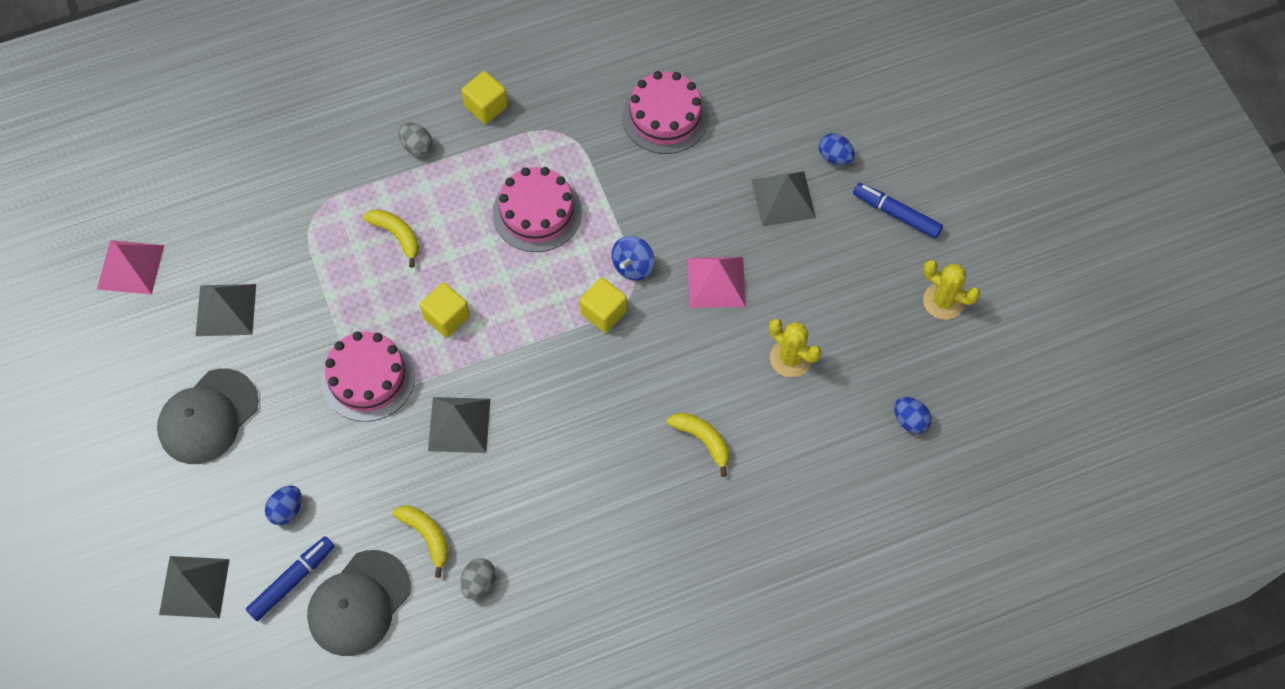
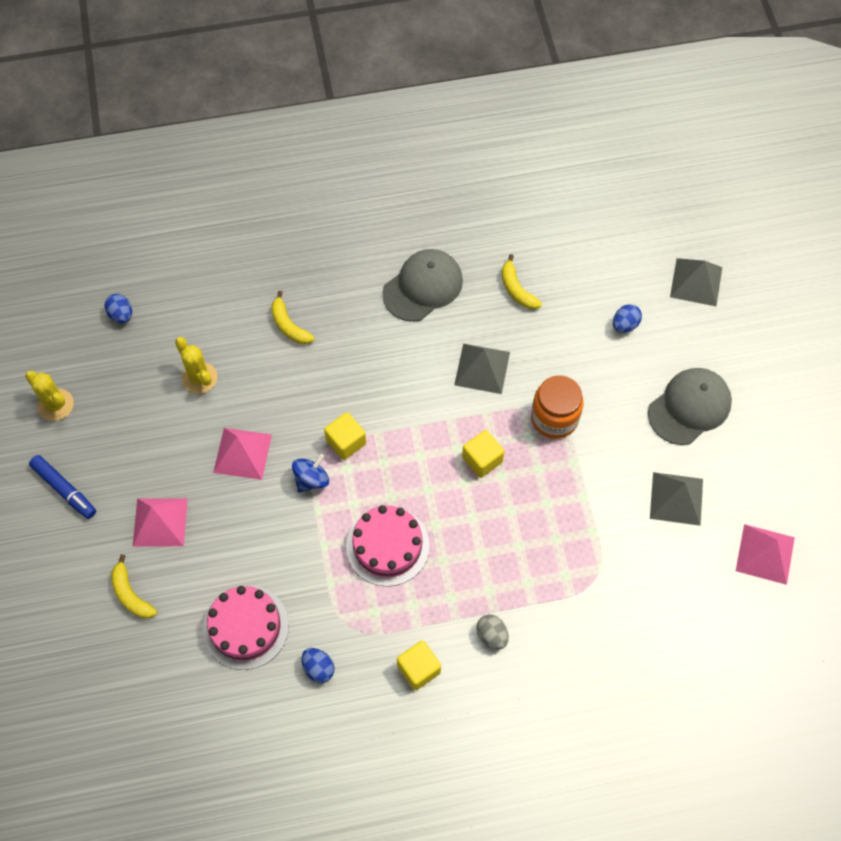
camera: 170 degrees left, 0 degrees up
blue marker [246,536,335,621] -> none
grey cap [307,550,411,656] -> grey cap moved to [382,249,463,322]
pink cake [321,331,415,422] -> orange jar [531,375,584,439]
yellow banana [363,209,419,268] -> yellow banana moved to [111,554,157,618]
grey egg [460,558,496,599] -> none
grey pyramid [751,171,816,227] -> pink pyramid [133,498,188,546]
blue egg [819,133,855,165] -> blue egg moved to [302,648,335,683]

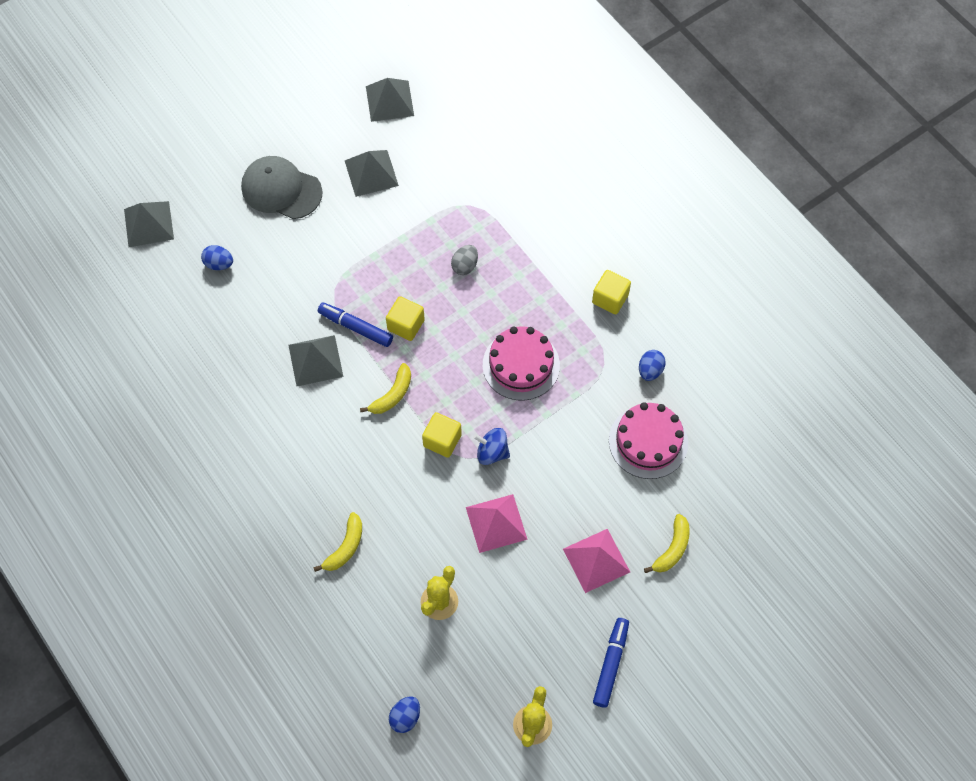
camera: 115 degrees left, 0 degrees up
grey cap [382,249,463,322] -> none
grey egg [476,614,509,649] -> grey egg moved to [451,245,478,275]
yellow banana [502,254,542,309] -> yellow banana moved to [360,363,411,414]
orange jar [531,375,584,439] -> none
pink pyramid [736,524,795,585] -> grey pyramid [366,78,414,122]
none -> blue marker [318,302,393,347]

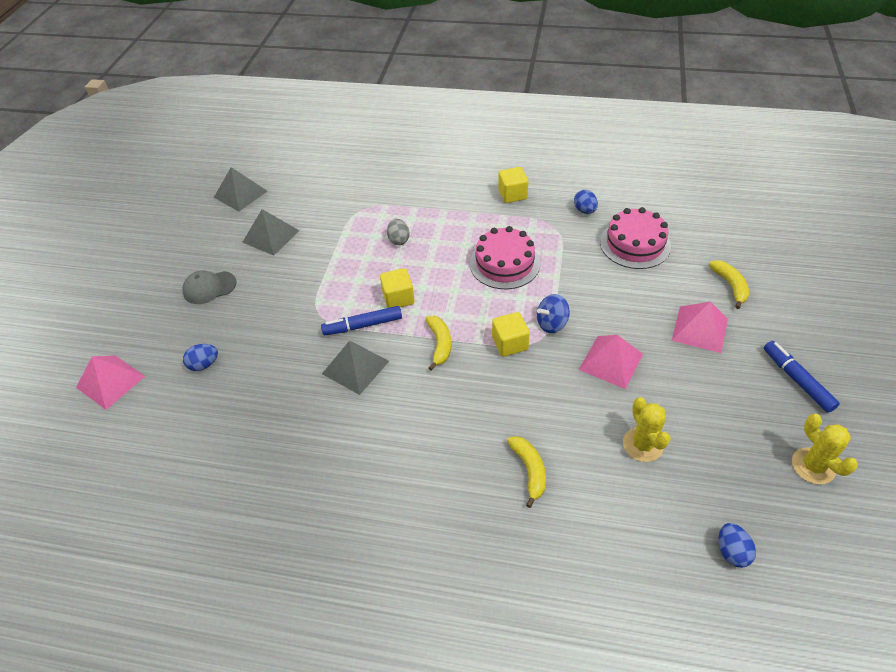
camera: 40 degrees left, 15 degrees down
grey pyramid [124,201,174,247] -> pink pyramid [76,356,145,410]
grey cap [241,156,323,219] -> grey cap [182,271,236,304], size x0.65

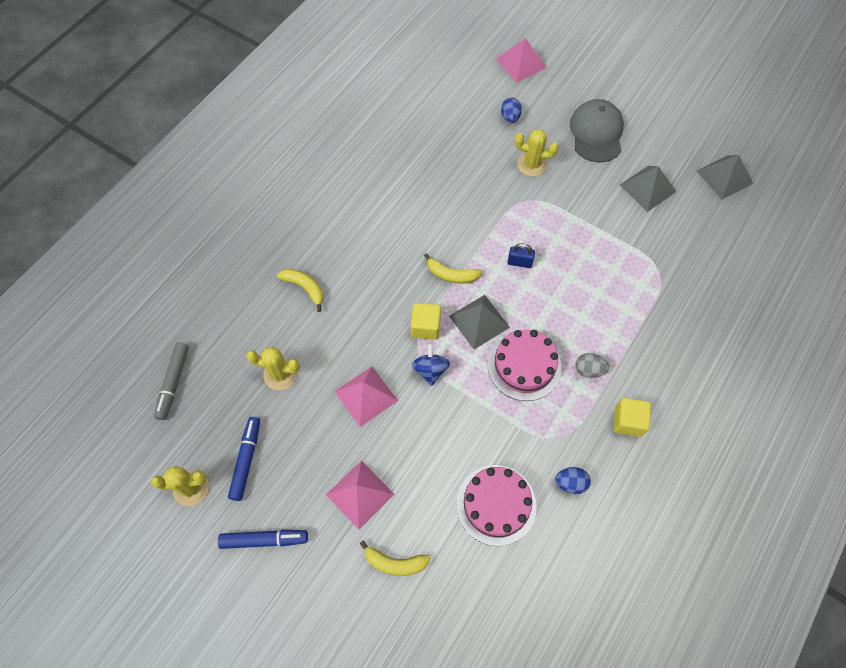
camera: 110 degrees right, 15 degrees up
grey cap [182,271,236,304] -> grey cap [570,99,624,163], size x1.53
blue marker [321,306,402,335] -> blue marker moved to [228,417,260,501]
grey pyramid [322,341,389,395] -> grey pyramid moved to [449,295,510,349]
yellow cube [380,268,414,308] -> blue padlock [507,244,535,268]
grey egg [387,219,410,245] -> grey egg moved to [575,353,609,378]
yellow banana [507,436,546,508] -> yellow banana turned 150 degrees counterclockwise [277,269,324,312]
blue egg [718,523,756,568] -> grey marker [154,342,189,420]
none -> yellow cactus [514,129,558,177]

